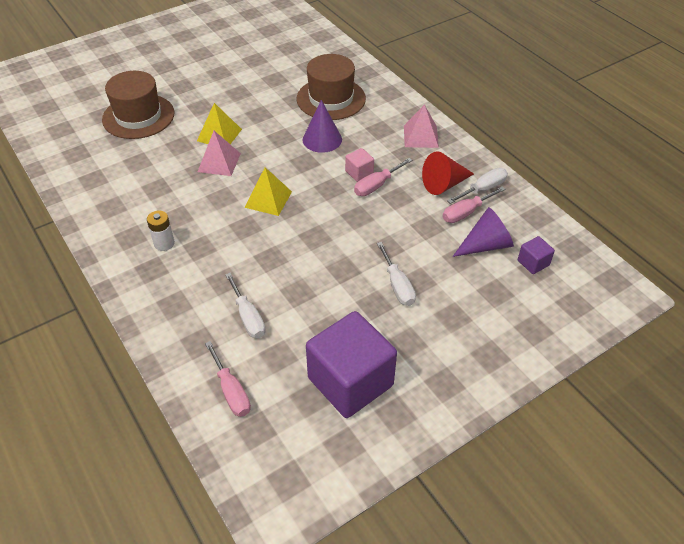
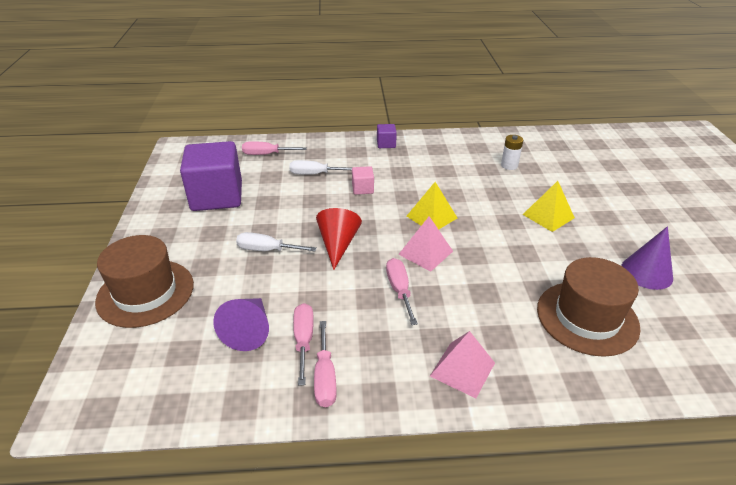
camera: 120 degrees right, 10 degrees down
brown hat [102,71,174,139] -> brown hat moved to [95,235,194,328]
white battery [147,211,175,251] -> white battery moved to [501,135,523,170]
pink pyramid [198,131,241,176] -> pink pyramid moved to [398,216,453,272]
purple cone [303,100,342,153] -> purple cone moved to [621,226,673,290]
pink cube [345,148,374,182] -> pink cube moved to [352,166,374,195]
red cone [422,151,474,195] -> red cone moved to [316,208,362,270]
white screwdriver [447,168,508,204] -> pink screwdriver [314,321,337,407]
purple cube [518,236,555,274] -> purple cube moved to [377,124,397,148]

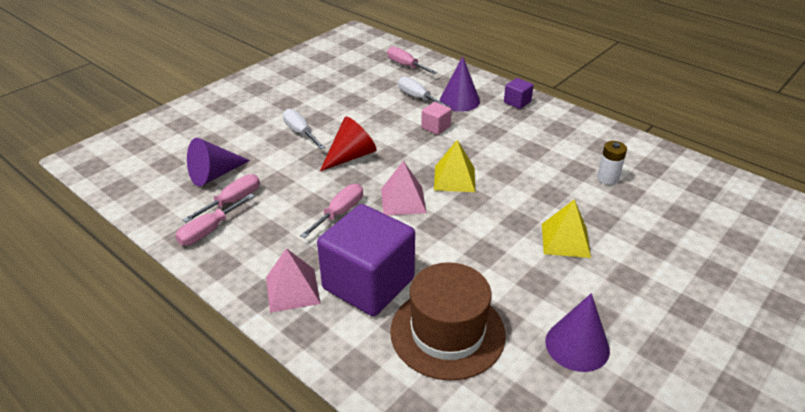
camera: 45 degrees right, 0 degrees up
brown hat [95,235,194,328] -> none
purple cube [180,141,242,211] -> purple cube moved to [317,204,415,316]
none -> purple cone [440,56,480,111]

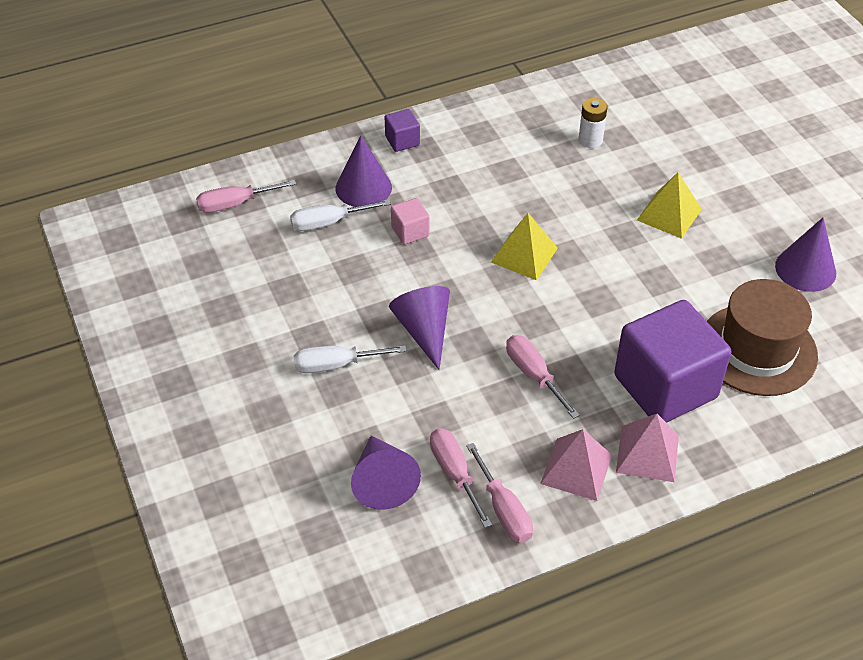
camera: 65 degrees left, 10 degrees up
red cone [320,117,376,171] -> purple cone [389,286,450,370]
pink pyramid [381,161,427,215] -> pink pyramid moved to [540,429,612,501]

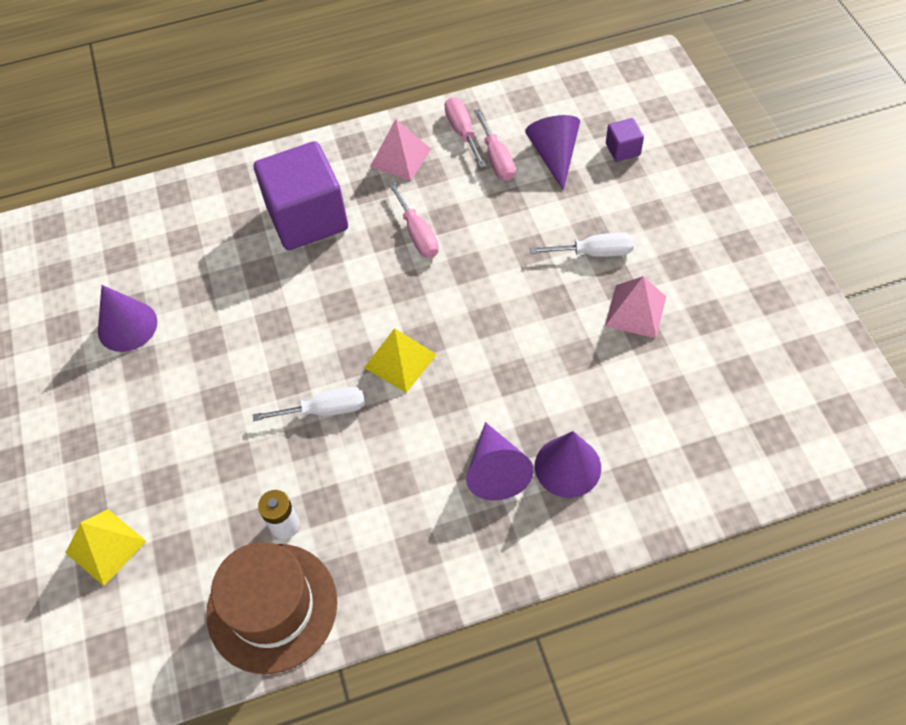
camera: 170 degrees left, 10 degrees up
pink screwdriver [196,180,296,213] -> none
white screwdriver [290,200,391,231] -> white screwdriver moved to [253,387,365,421]
purple cube [385,109,420,152] -> purple cube moved to [606,118,644,162]
purple cone [389,286,450,370] -> purple cone moved to [466,422,534,500]
pink cube [391,198,429,244] -> none
pink pyramid [616,414,679,482] -> pink pyramid moved to [605,276,666,338]
yellow pyramid [637,172,702,239] -> yellow pyramid moved to [65,509,146,586]
brown hat [707,279,818,396] -> brown hat moved to [207,542,337,674]

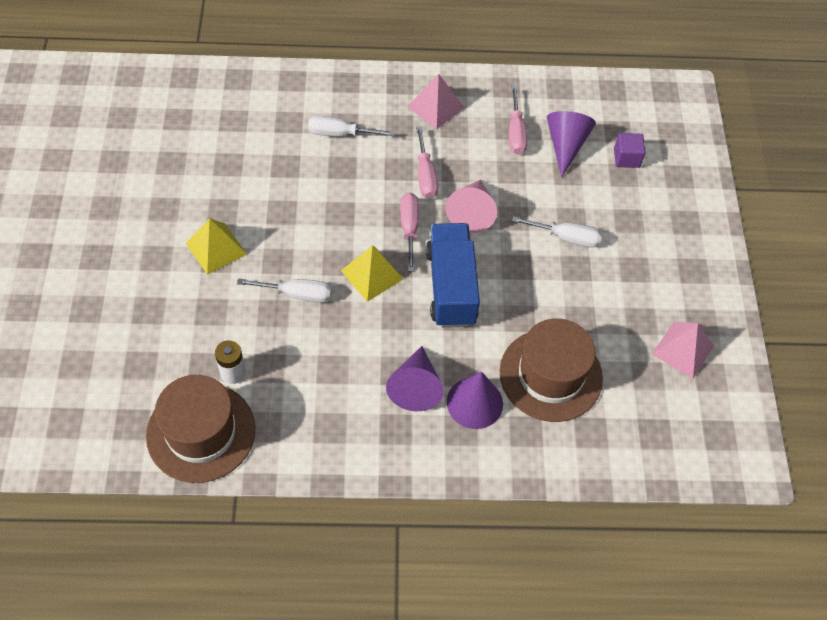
camera: 10 degrees right, 0 degrees up
yellow pyramid [65,509,146,586] -> yellow pyramid moved to [186,218,247,275]
purple cone [98,285,157,352] -> none
purple cube [254,141,348,250] -> white screwdriver [308,116,394,137]
pink screwdriver [445,97,486,168] -> pink screwdriver moved to [400,193,419,271]
pink pyramid [605,276,666,338] -> pink pyramid moved to [652,322,714,379]
none -> blue truck [426,223,480,328]
none -> pink cone [445,180,497,233]
none -> brown hat [499,318,603,422]

